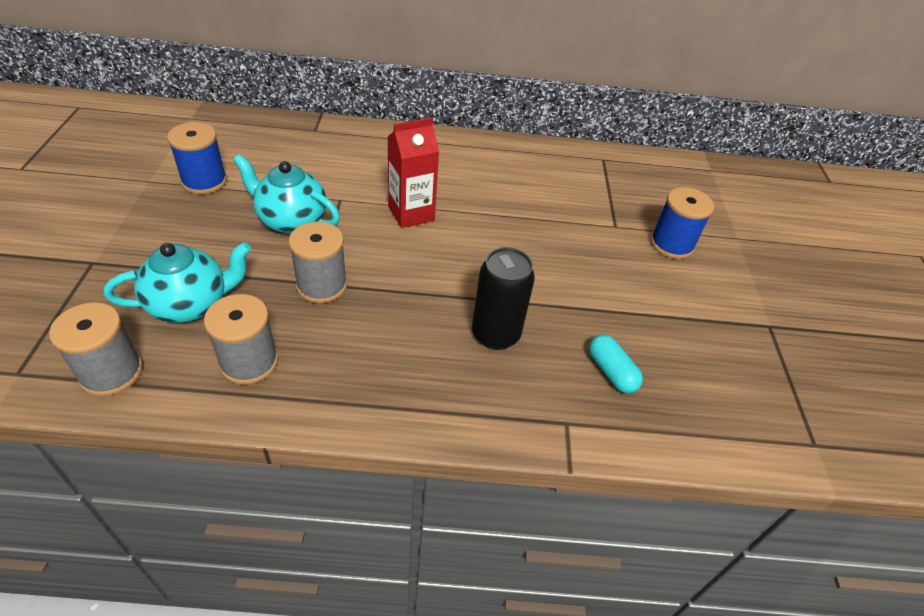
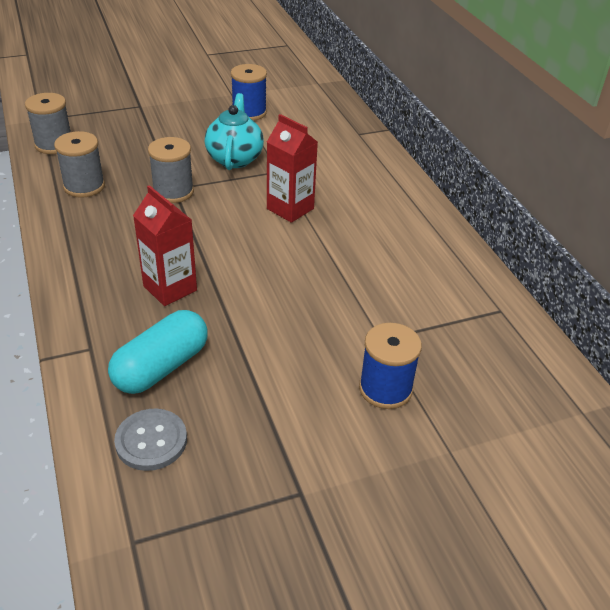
camera: 70 degrees right, 5 degrees down
turquoise teapot [104,242,251,323] -> none
black can [472,247,535,350] -> red carton [133,185,197,306]
turquoise capsule [589,335,643,393] -> turquoise capsule [108,310,208,394], size x1.68
none -> grey button [114,408,187,471]

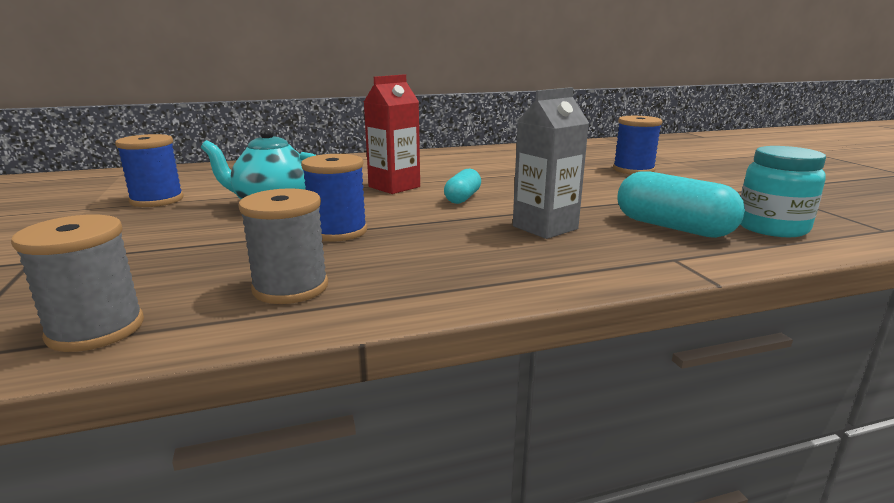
camera: 85 degrees left, 20 degrees down
grey button [114,408,187,471] -> turquoise jar [740,146,826,237]
red carton [133,185,197,306] -> grey carton [513,87,589,239]
grey spool [148,137,194,203] -> blue spool [301,154,367,242]
none -> turquoise capsule [444,169,481,204]

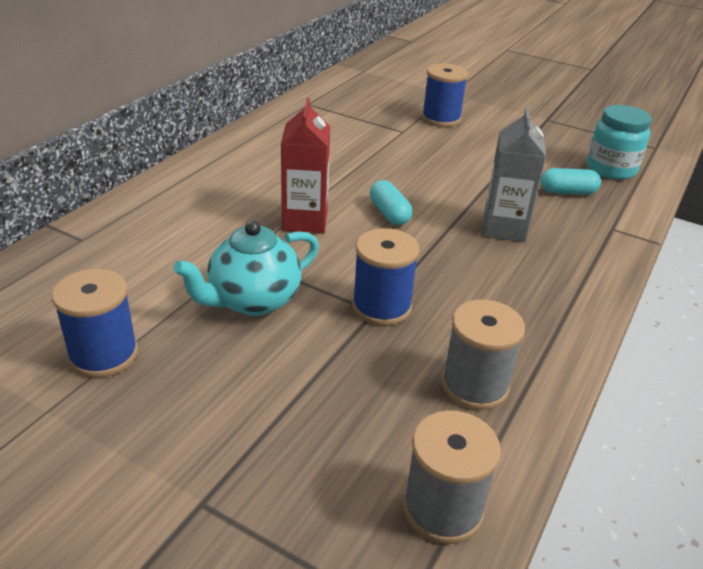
camera: 45 degrees left, 15 degrees up
turquoise capsule [618,171,745,238] -> turquoise capsule [541,168,601,195], size x0.60

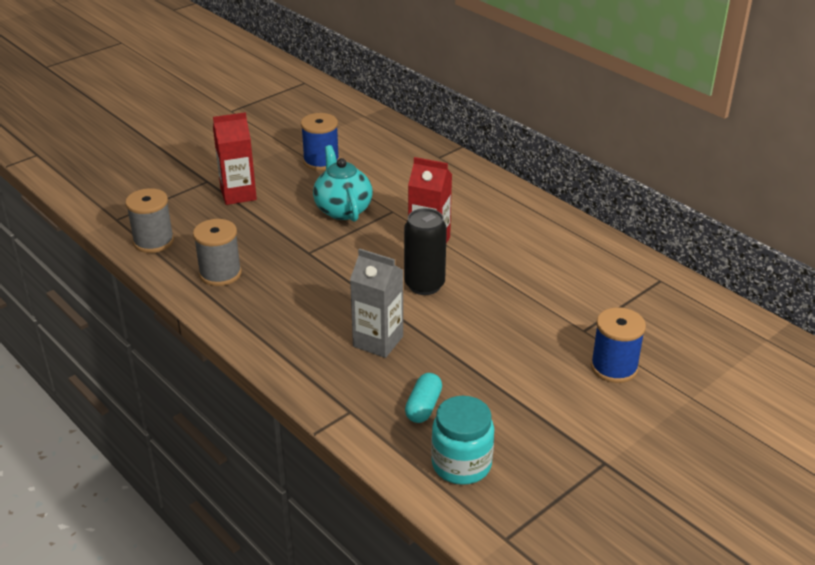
camera: 110 degrees right, 0 degrees up
blue spool [352,228,419,326] -> none
turquoise capsule [370,180,412,225] -> black can [404,208,447,295]
none -> red carton [213,112,257,205]

